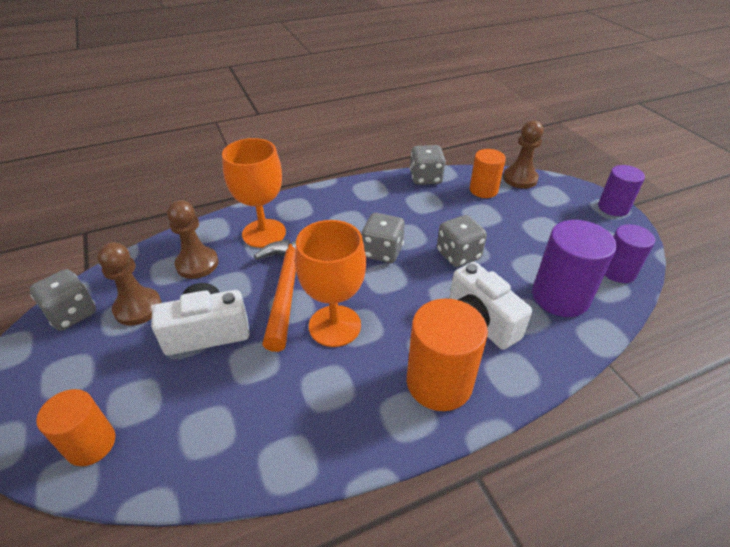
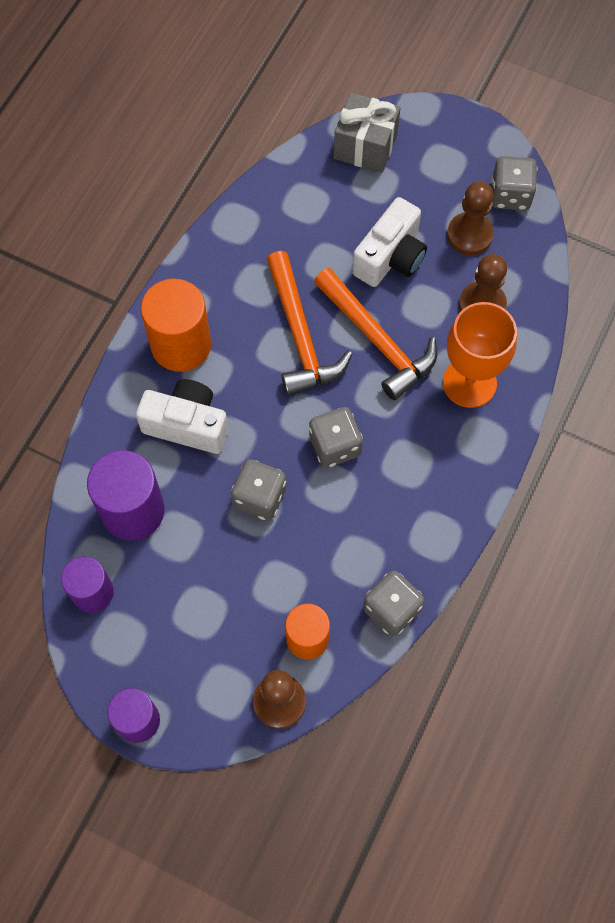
camera: 140 degrees right, 25 degrees up
orange cylinder [36,389,115,466] -> grey gift [334,93,400,173]
orange goblet [295,220,366,347] -> orange hammer [267,251,352,396]

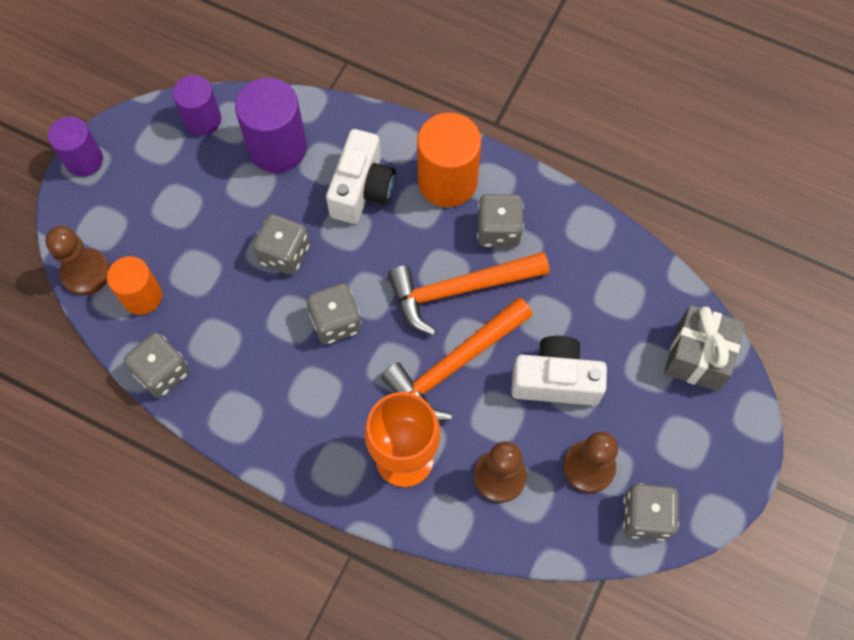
camera: 90 degrees right, 0 degrees up
white camera [352,197,427,287] -> white camera turned 150 degrees clockwise [511,336,607,406]
none -> grey dice [477,194,524,248]

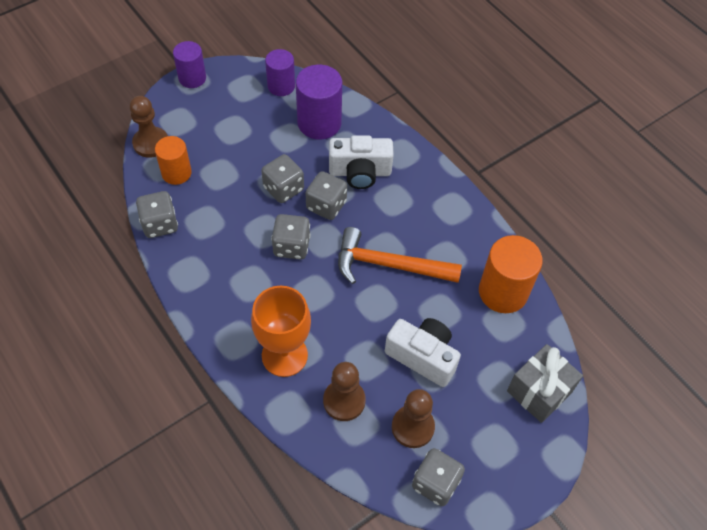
camera: 25 degrees right, 10 degrees down
white camera [326,129,396,224] -> white camera turned 45 degrees clockwise [329,135,394,189]
orange hammer [381,297,533,421] -> none
orange cylinder [417,113,481,207] -> orange cylinder moved to [479,235,543,313]
grey dice [477,194,524,248] -> grey dice moved to [306,171,347,220]

